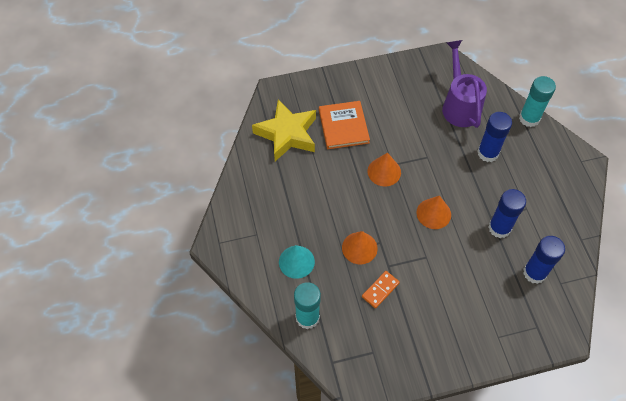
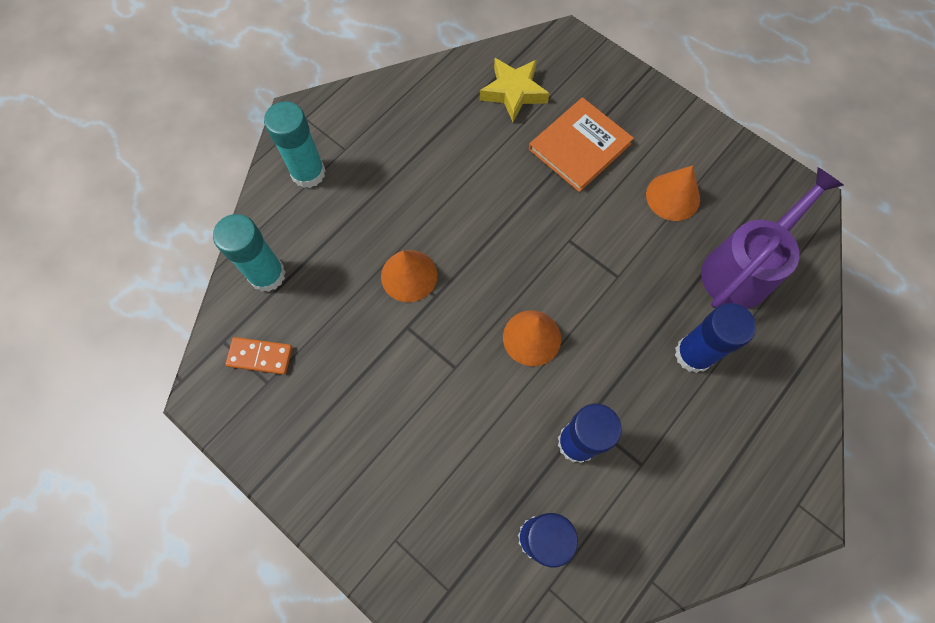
camera: 55 degrees right, 10 degrees up
yellow star [252,99,316,161] -> yellow star [480,58,550,122], size x0.67
turquoise cone [279,245,315,279] -> none
orange domino [362,271,400,308] -> orange domino moved to [225,337,292,375]
orange cone [367,152,401,186] -> orange cone moved to [646,165,700,221]
turquoise glue stick [519,76,556,127] -> turquoise glue stick moved to [264,101,326,188]

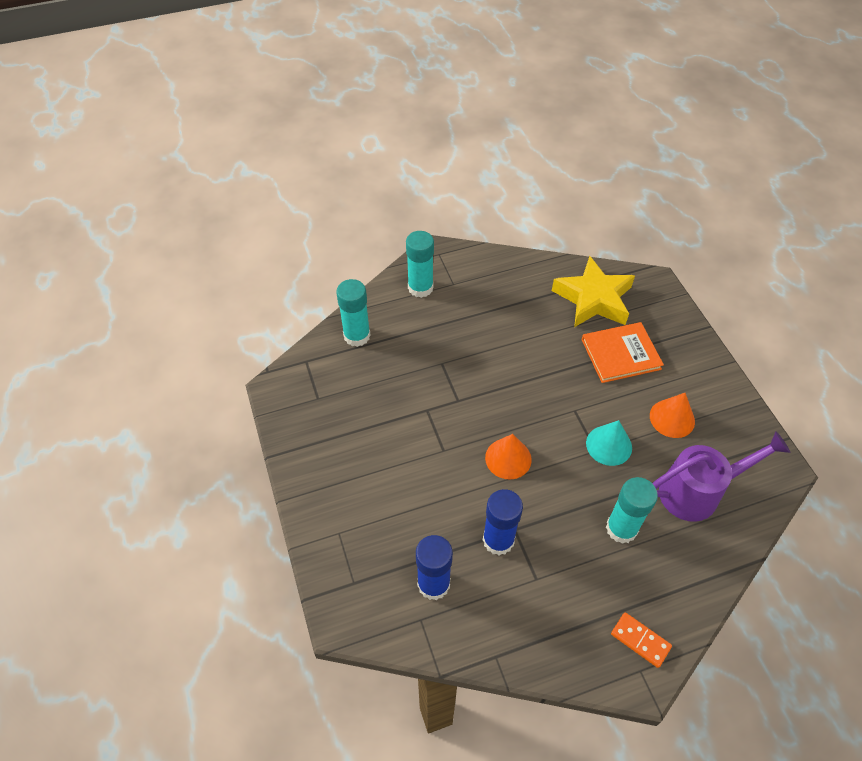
camera: 30 degrees right, 15 degrees down
orange domino [225,337,292,375] -> orange domino moved to [611,612,672,668]
orange cone [381,250,437,302] -> none
yellow star [480,58,550,122] -> yellow star [552,256,635,327], size x1.50
blue glue stick [675,303,756,373] -> turquoise glue stick [606,477,658,544]
none -> turquoise cone [586,420,632,466]

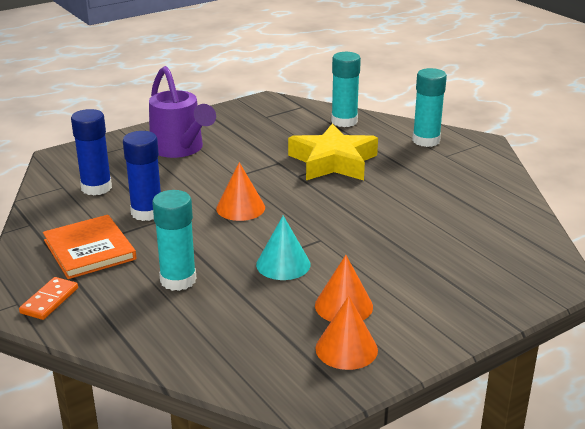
camera: 75 degrees right, 25 degrees down
yellow star [552,256,635,327] -> yellow star moved to [288,123,378,180]
orange book [582,322,664,383] -> orange book moved to [43,215,136,279]
purple watering can [652,431,791,522] -> purple watering can moved to [149,66,216,158]
none -> orange cone [315,296,378,370]

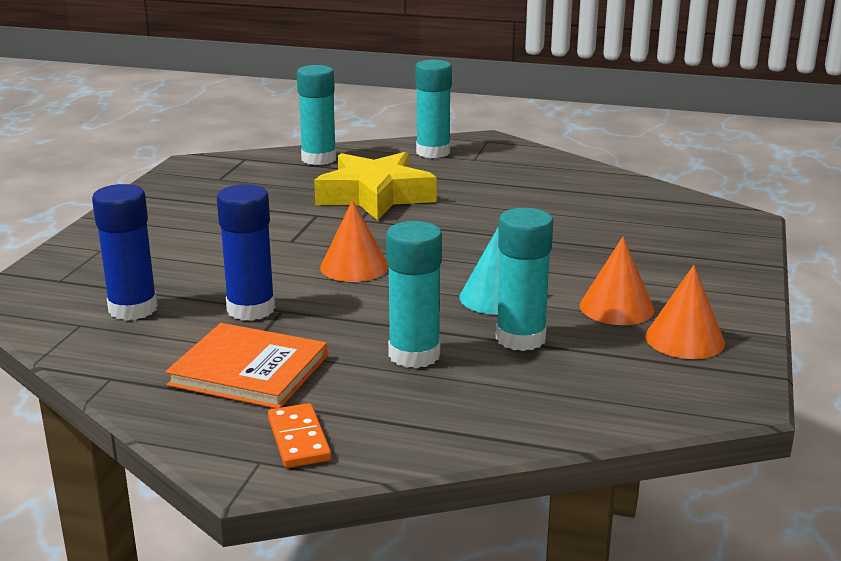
camera: 40 degrees left, 5 degrees down
purple watering can [149,66,216,158] -> none
none -> turquoise glue stick [496,208,553,351]

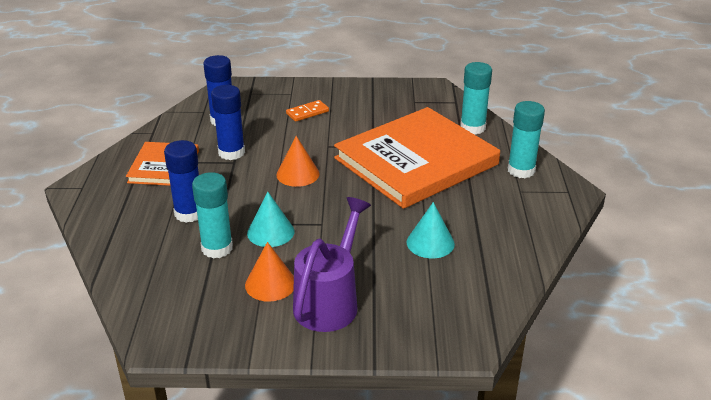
camera: 75 degrees right, 10 degrees up
orange domino [268,403,331,468] -> orange domino moved to [286,100,329,122]
yellow star [314,152,437,220] -> orange book [334,107,500,209]
turquoise glue stick [386,221,442,368] -> blue glue stick [164,140,199,223]
orange cone [645,265,725,359] -> none
none -> purple watering can [293,197,371,332]
none -> turquoise cone [406,202,455,258]

